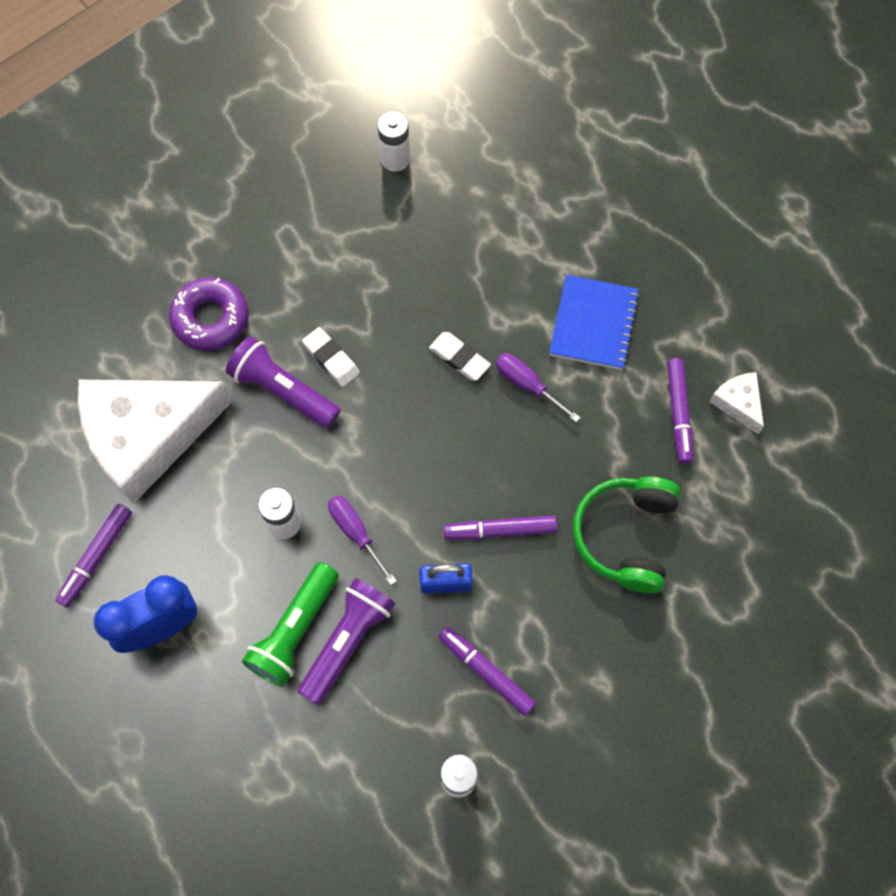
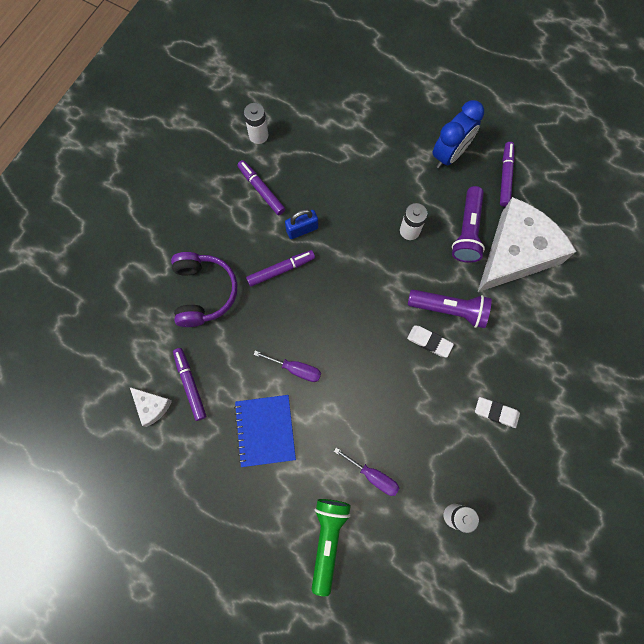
camera: 160 degrees right, 5 degrees up
purple donut [169,277,248,351] -> none
green flashlight [242,562,339,687] -> green flashlight moved to [312,499,351,596]
purple flashlight [298,578,396,705] -> purple flashlight moved to [452,186,485,263]
purple screwdriver [328,496,396,585] -> purple screwdriver moved to [334,447,400,496]
white eraser [429,332,491,381] -> white eraser moved to [475,397,520,428]
purple marker [438,627,536,716] -> purple marker turned 150 degrees counterclockwise [237,160,285,215]
green headphones [573,477,680,594] -> purple headphones [171,252,237,327]

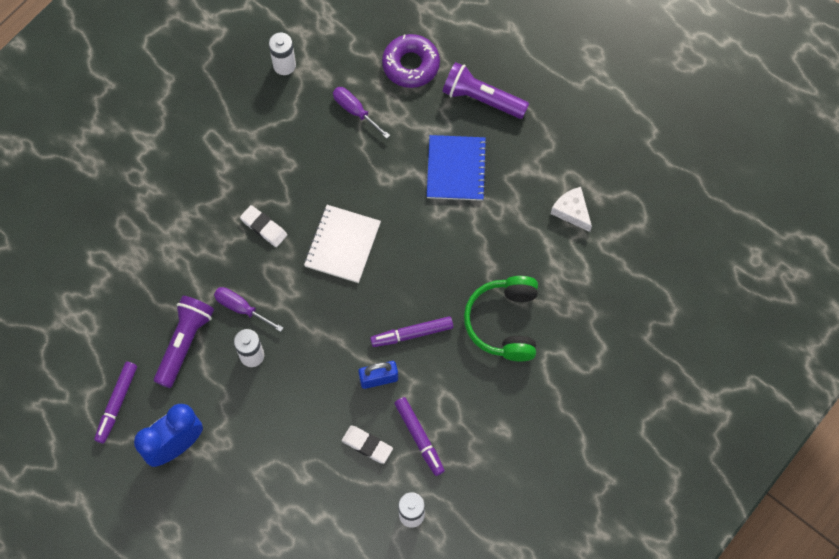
camera: 170 degrees left, 5 degrees down
purple headphones [171,252,237,327] -> green headphones [464,276,538,362]
purple marker [173,348,207,421] -> none
purple screwdriver [253,351,321,382] -> purple screwdriver moved to [214,287,283,332]
green flashlight [312,499,351,596] -> purple donut [382,34,440,88]
purple flashlight [408,290,492,328] -> purple flashlight moved to [442,62,529,119]
white eraser [475,397,520,428] -> white eraser moved to [342,426,393,464]
white cheese [478,197,576,292] -> none
none -> white notebook [304,205,381,283]

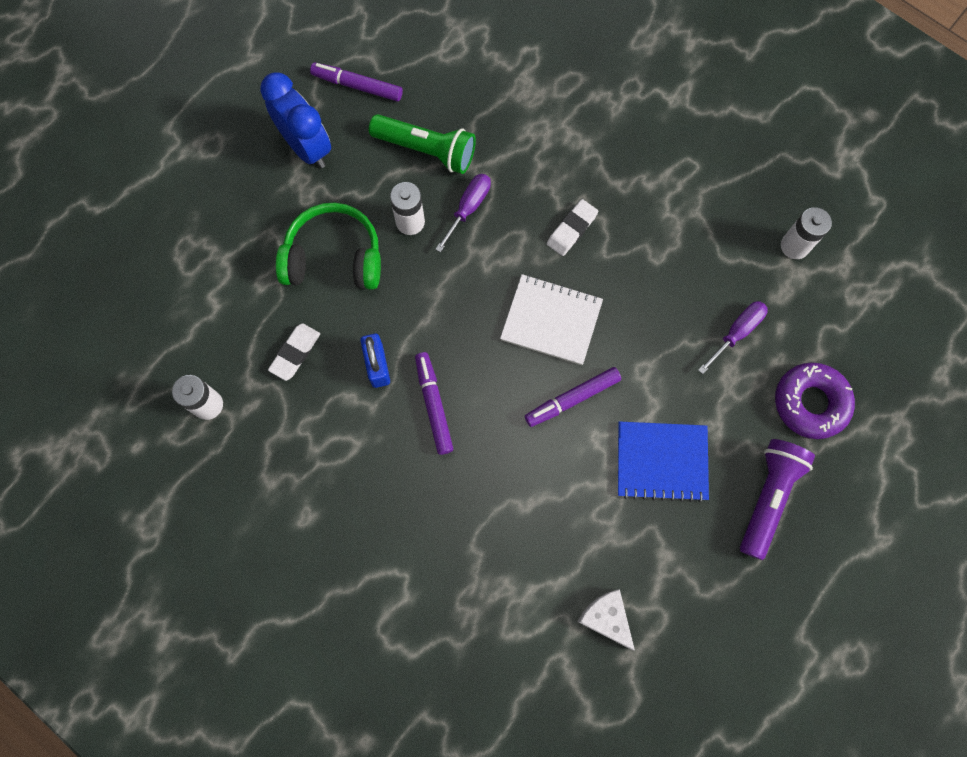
camera: 90 degrees right, 5 degrees up
purple flashlight [154,296,214,388] -> green flashlight [369,114,476,174]
purple marker [394,397,445,476] -> purple marker moved to [525,367,621,427]
green headphones [464,276,538,362] -> green headphones moved to [276,202,381,290]
white cheese [551,187,592,232] -> white cheese turned 90 degrees counterclockwise [577,589,635,651]

